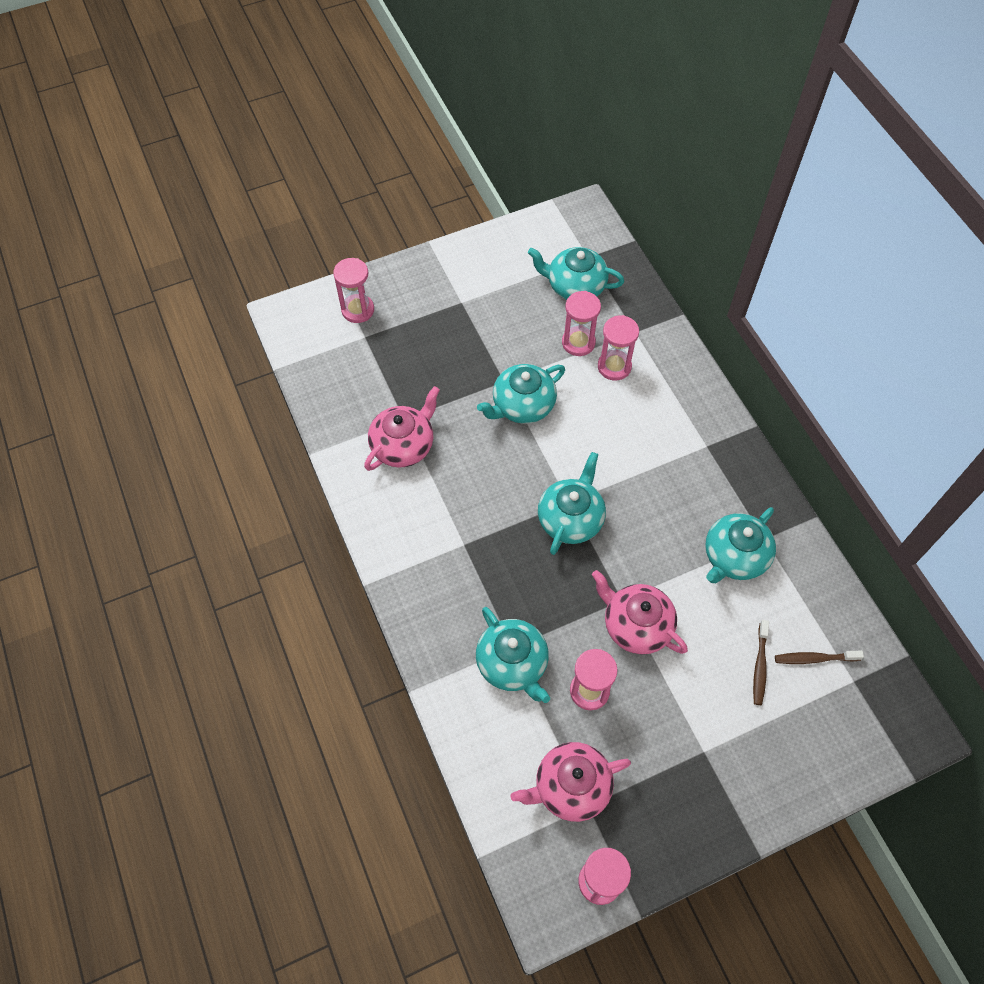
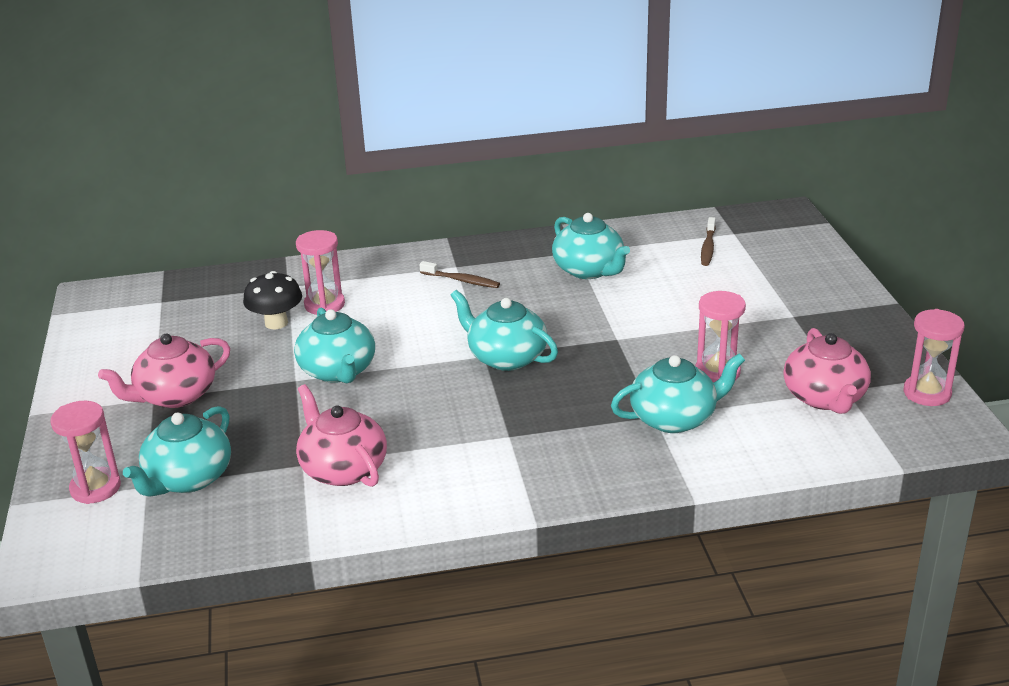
camera: 75 degrees left, 30 degrees down
turquoise teapot [528,247,624,300] -> turquoise teapot moved to [123,406,231,497]
pink hourglass [562,291,601,356] -> black mushroom [243,271,302,329]
pink teapot [592,570,688,654] -> pink teapot moved to [98,334,230,408]
brown toothbrush [753,620,769,705] -> brown toothbrush moved to [419,261,500,288]

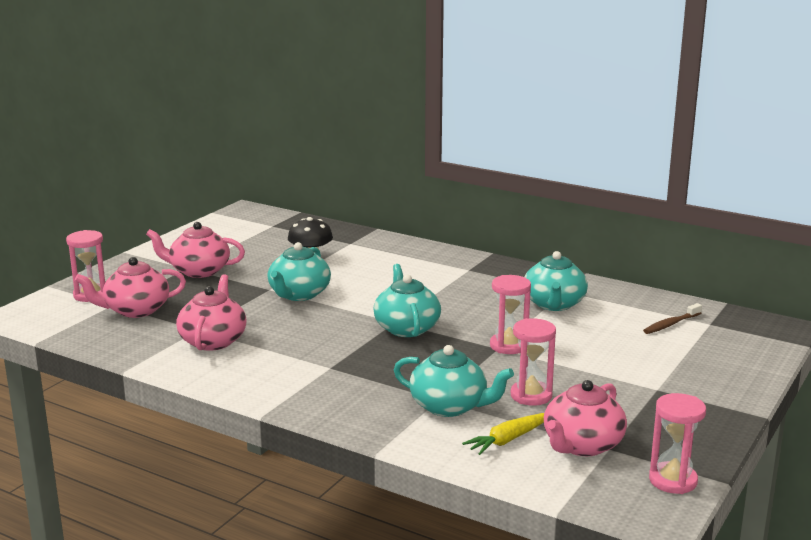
camera: 40 degrees right, 10 degrees down
turquoise teapot [123,406,231,497] -> pink teapot [75,257,186,318]
pink hourglass [296,230,345,315] -> pink hourglass moved to [490,275,531,354]
brown toothbrush [419,261,500,288] -> none
none -> yellow carrot [462,413,544,455]

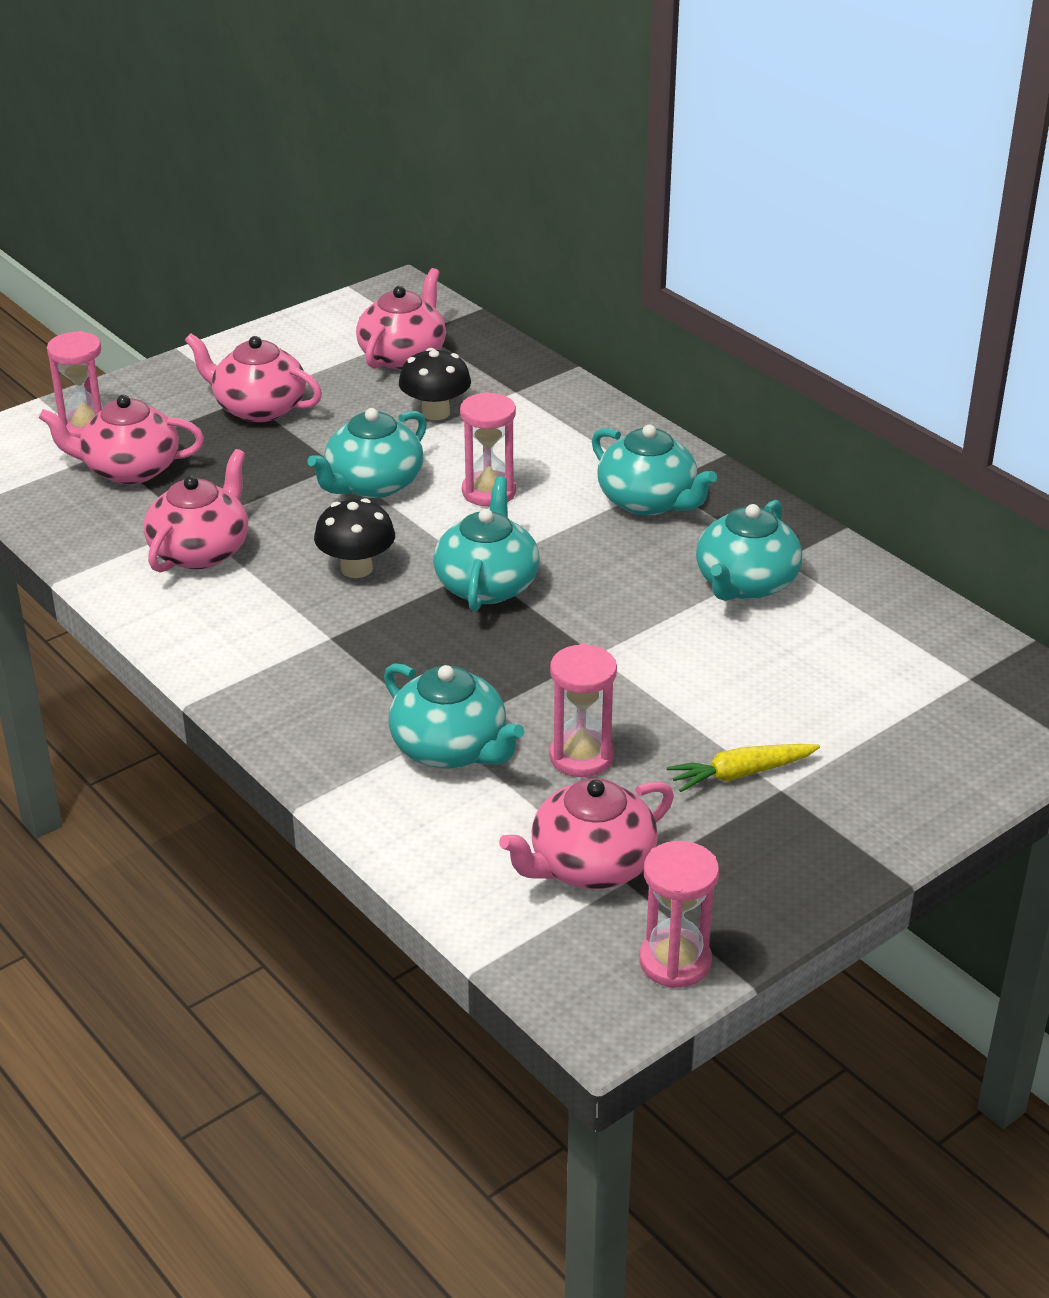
camera: 20 degrees right, 15 degrees up
yellow carrot [462,413,544,455] -> yellow carrot moved to [666,744,820,792]
pink hourglass [490,275,531,354] -> pink hourglass moved to [460,392,516,506]
brown toothbrush [643,303,702,334] -> none
none -> black mushroom [314,498,395,578]
none -> pink teapot [356,268,446,369]
none -> turquoise teapot [592,425,717,516]

